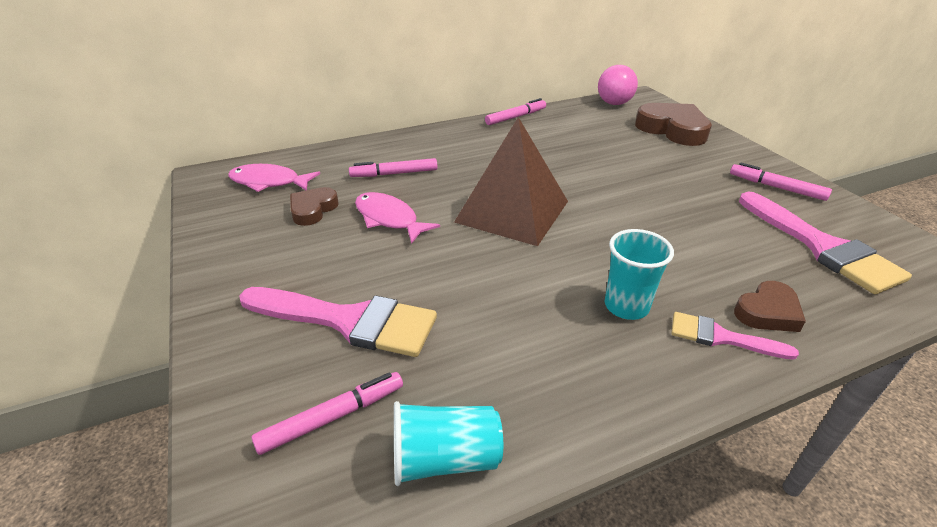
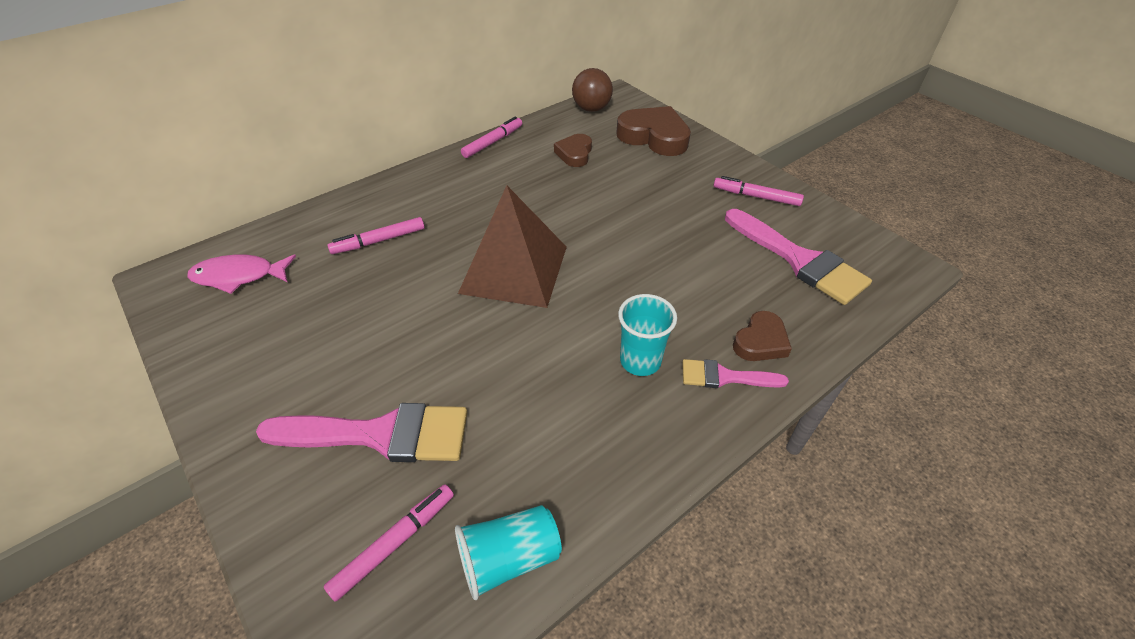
camera: 15 degrees left, 10 degrees up
brown heart [290,187,338,226] -> brown heart moved to [554,134,592,167]
pink fish [355,192,440,244] -> none
pink ball [598,65,638,105] -> brown ball [572,68,613,112]

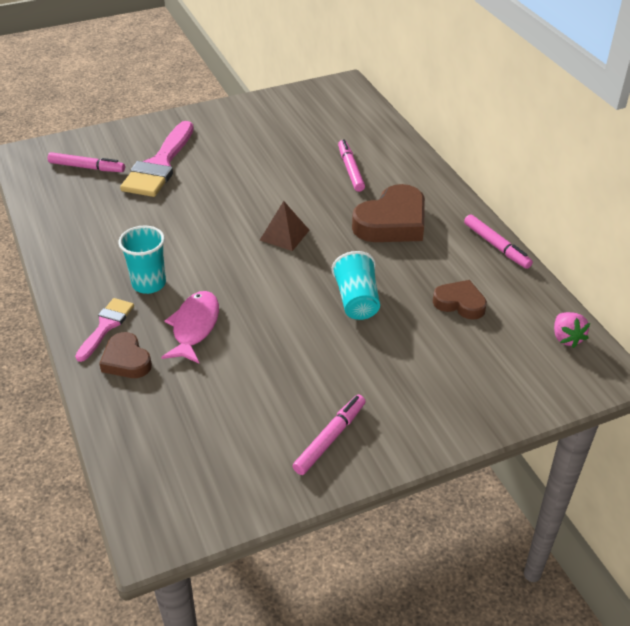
camera: 105 degrees right, 5 degrees down
pink fish [187,255,296,294] -> pink fish moved to [161,291,219,363]
pink marker [324,484,454,602] -> pink marker turned 45 degrees counterclockwise [47,152,125,172]
turquoise cup [455,505,562,600] -> turquoise cup moved to [331,251,380,320]
brown pyramid [458,185,567,308] -> brown pyramid [260,201,309,251], size x0.47
brown ball [572,68,613,112] -> pink strawberry [554,312,590,348]
brown heart [616,106,691,156] -> brown heart moved to [352,184,425,242]
pink brush [725,209,872,305] -> none

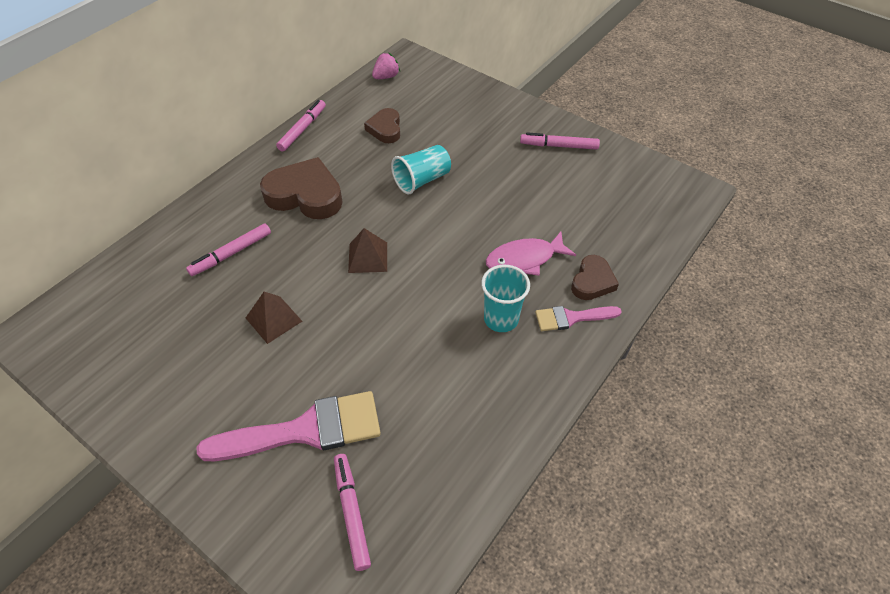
camera: 120 degrees left, 10 degrees up
none -> brown pyramid [246,292,302,344]

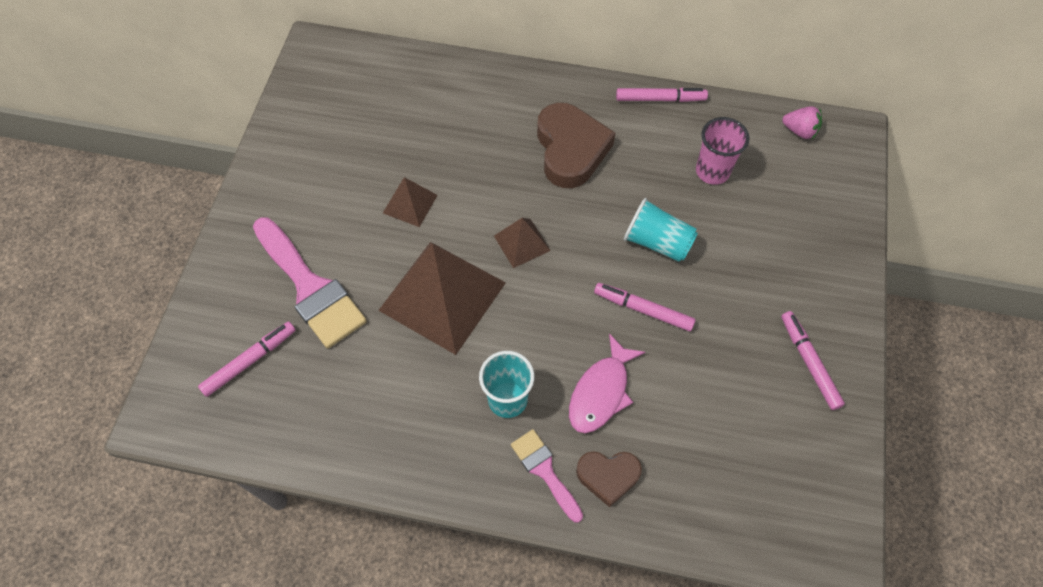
camera: 65 degrees right, 10 degrees up
pink marker [186,223,271,276] -> pink marker moved to [594,283,696,331]
brown heart [364,108,400,143] -> pink cup [696,117,750,185]
pink fish [486,232,576,276] -> pink fish turned 105 degrees counterclockwise [569,333,645,433]
none -> brown pyramid [378,242,506,355]

